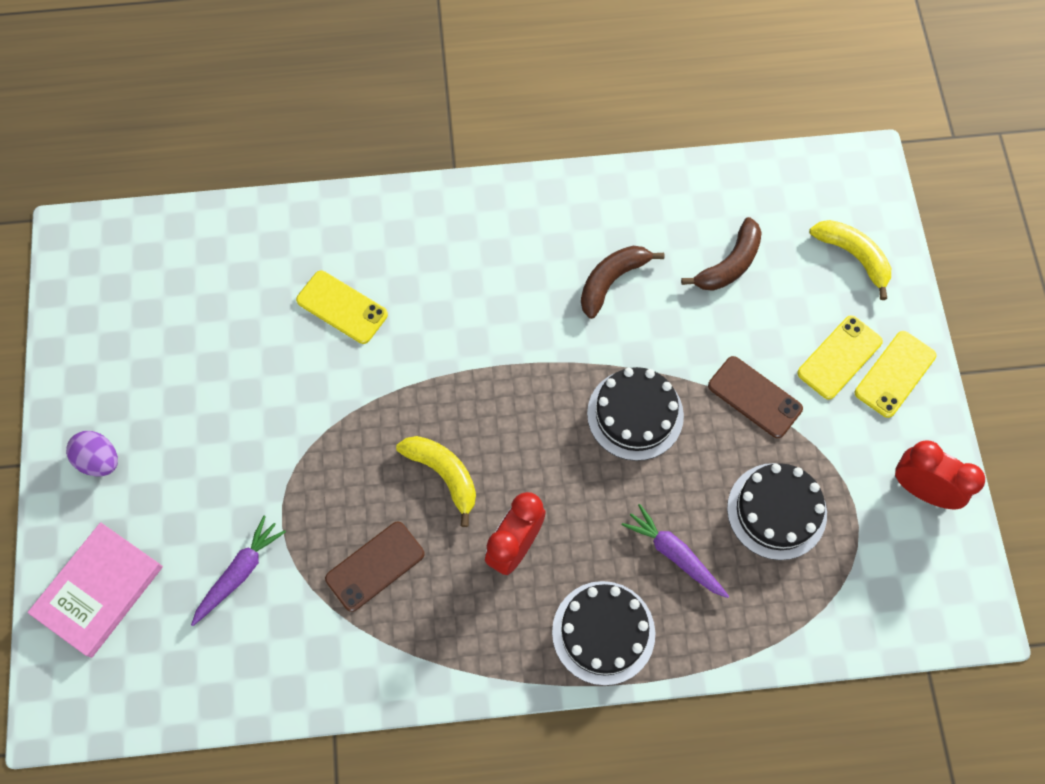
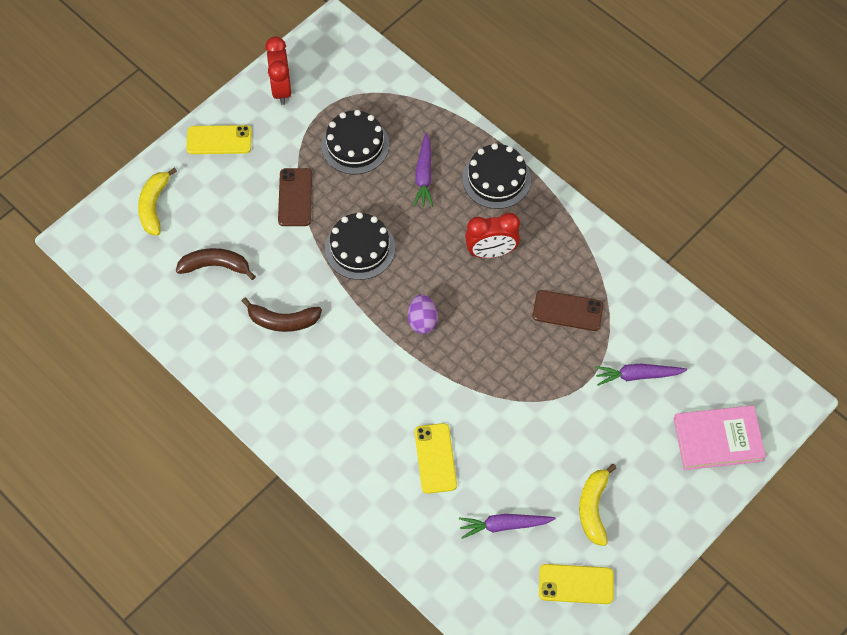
camera: 130 degrees left, 5 degrees down
purple egg [66,431,118,476] -> purple egg moved to [408,294,438,334]
yellow banana [396,436,476,527] -> yellow banana moved to [579,464,616,546]
yellow phone [797,315,883,400] -> yellow phone moved to [539,564,614,604]
none -> purple carrot [459,514,556,539]

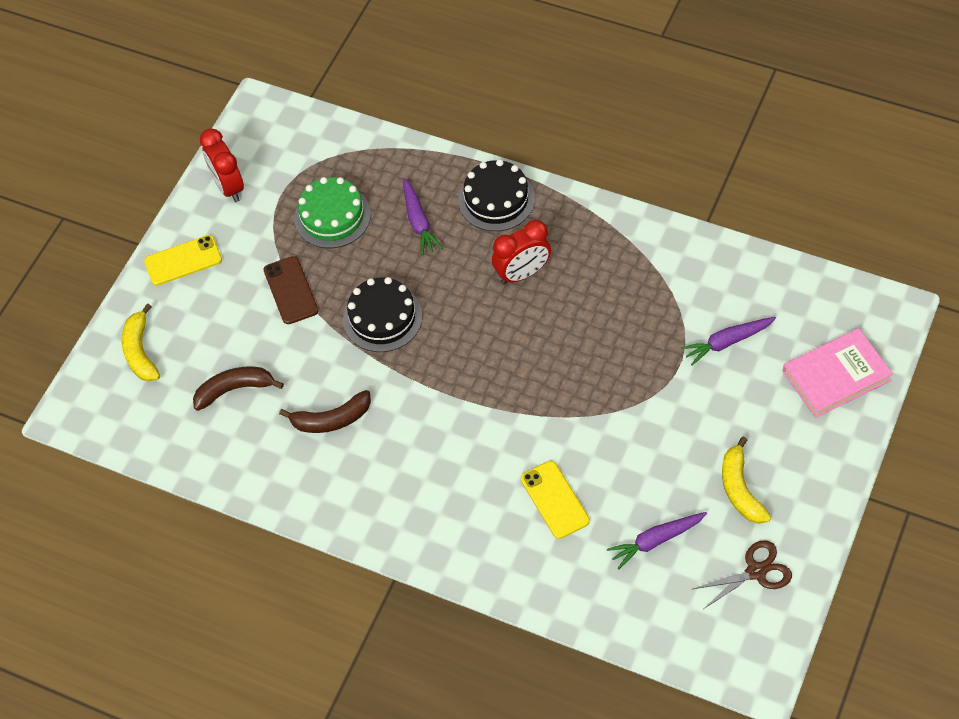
camera: 15 degrees left, 5 degrees down
black cake [321,110,389,174] -> green cake [294,177,371,248]
purple egg [408,294,438,334] -> none
brown phone [533,290,603,331] -> none
yellow phone [539,564,614,604] -> brown scissors [693,540,792,609]

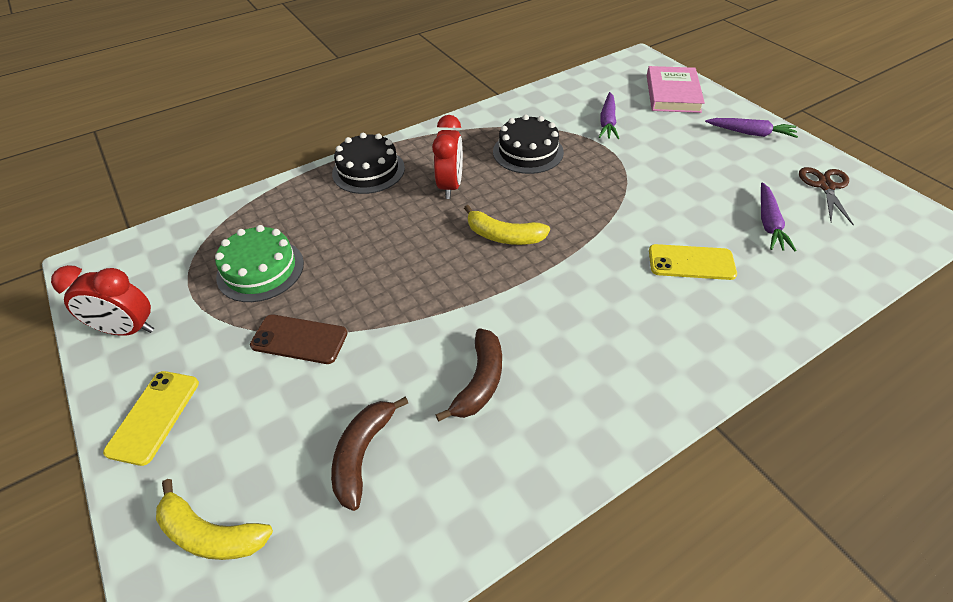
camera: 60 degrees left, 10 degrees down
black cake [343,277,422,352] -> black cake moved to [493,114,564,174]
purple carrot [403,178,443,255] -> purple carrot moved to [705,118,798,138]
yellow banana [722,437,771,524] -> yellow banana moved to [464,205,550,245]

